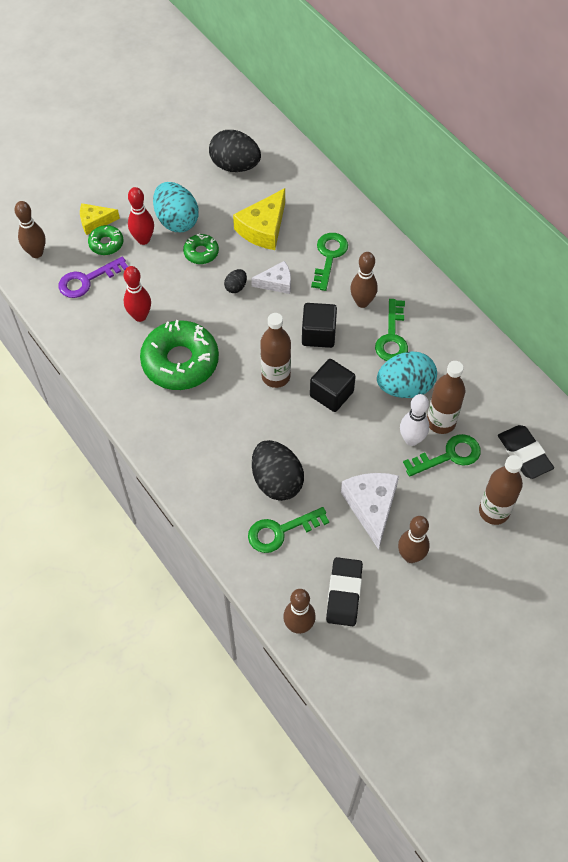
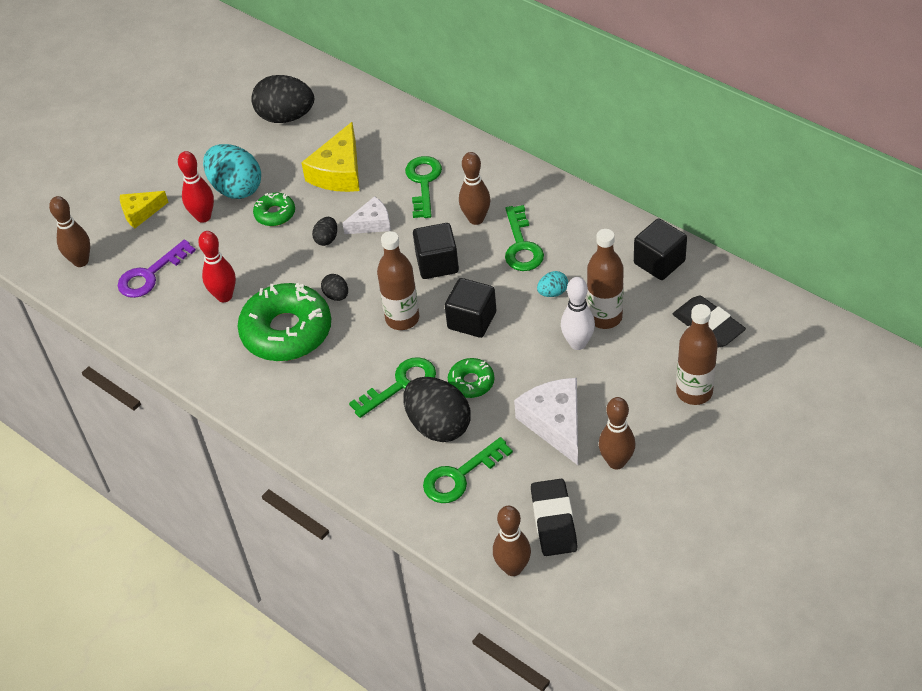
camera: 10 degrees left, 10 degrees down
green donut [88,225,123,255] -> green donut moved to [448,358,494,398]
turquoise egg [377,352,437,398] -> turquoise egg [537,271,568,297], size x0.47
green key [403,434,481,477] -> green key moved to [349,357,436,418]
none -> black egg [321,274,348,301]
none -> black cube [634,219,687,280]

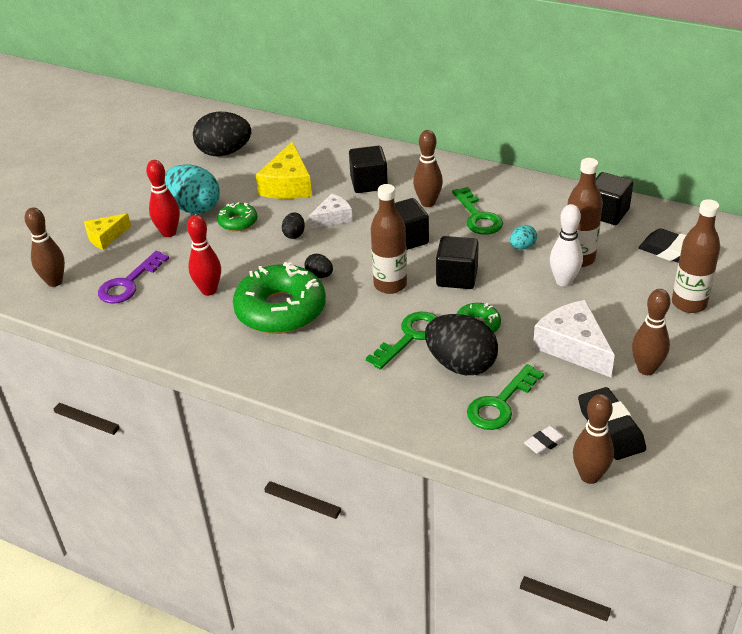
camera: 15 degrees left, 10 degrees down
green key [405,156,442,218] -> black cube [349,146,388,193]
none -> white eraser [524,426,567,455]

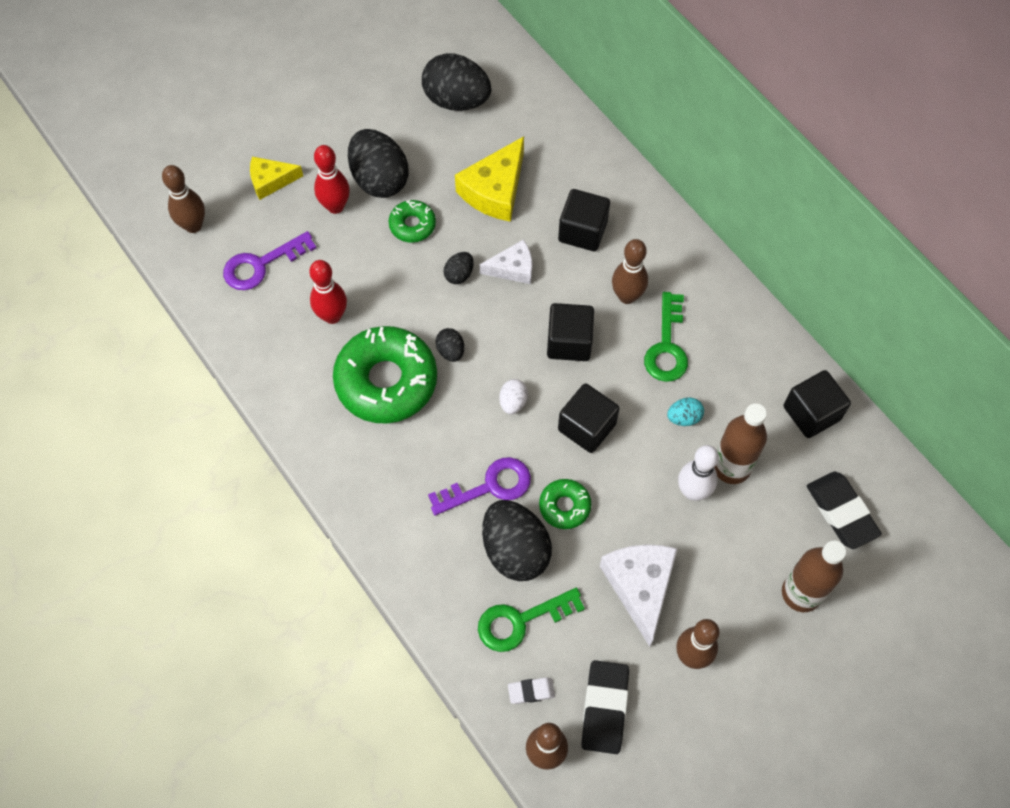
camera: 25 degrees right, 25 degrees up
turquoise egg [165,164,220,214] -> black egg [348,129,409,198]
green key [366,312,437,370] -> purple key [428,457,531,516]
brown bottle [371,184,407,294] -> white egg [499,379,528,414]

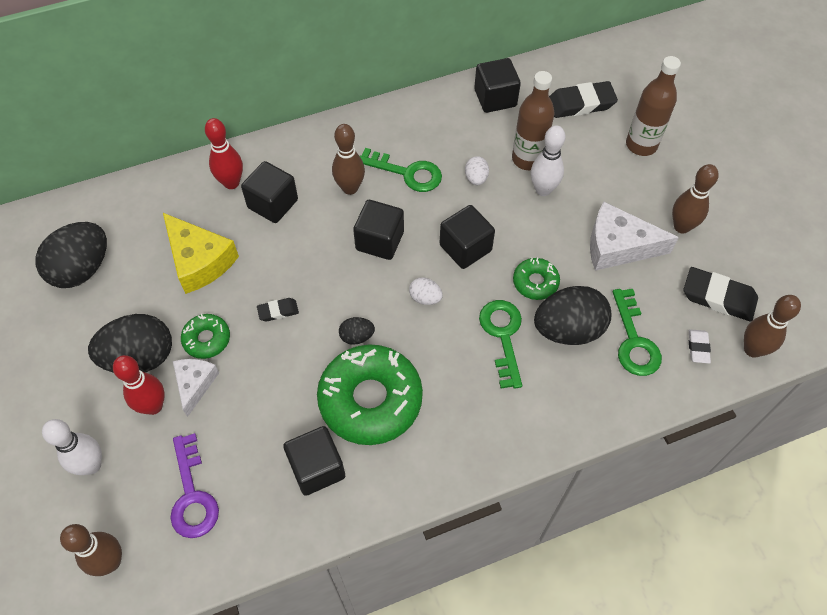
camera: 75 degrees left, 5 degrees down
yellow cheese [250,157,303,200] -> white bowling pin [42,419,102,475]
red bowling pin [309,260,347,324] -> red bowling pin moved to [205,118,243,189]
purple key [428,457,531,516] -> green key [479,300,522,389]
black egg [443,252,474,284] -> black eraser [257,298,299,322]
white cheese [480,239,532,284] -> white cheese moved to [173,359,219,417]
turquoise egg [667,398,704,426] -> white egg [465,156,489,185]
none -> black cube [283,426,345,496]

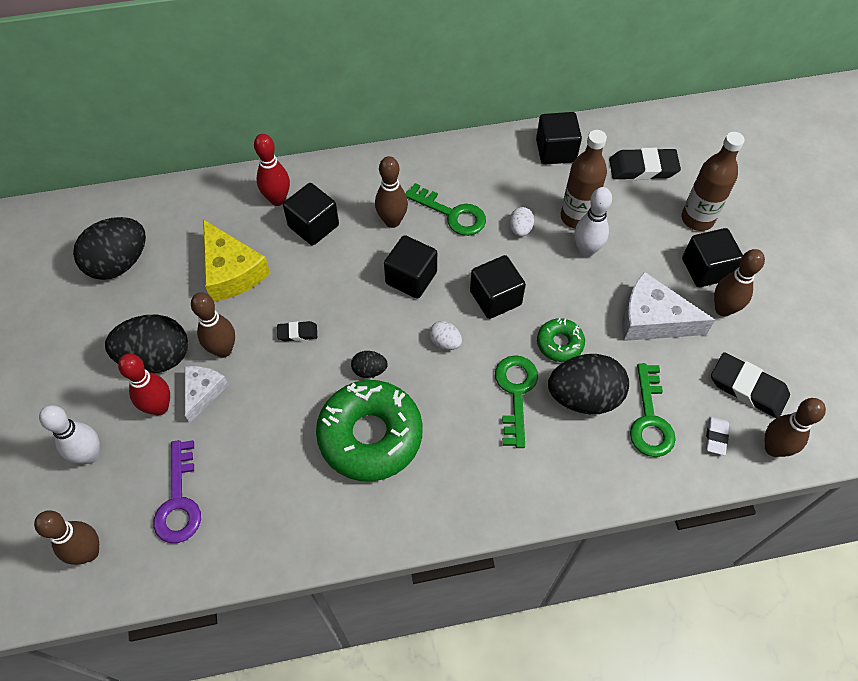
camera: 10 degrees right, 0 degrees up
green donut [181,314,230,359] -> brown bowling pin [191,292,235,358]
black cube [283,426,345,496] -> black cube moved to [682,228,743,287]

